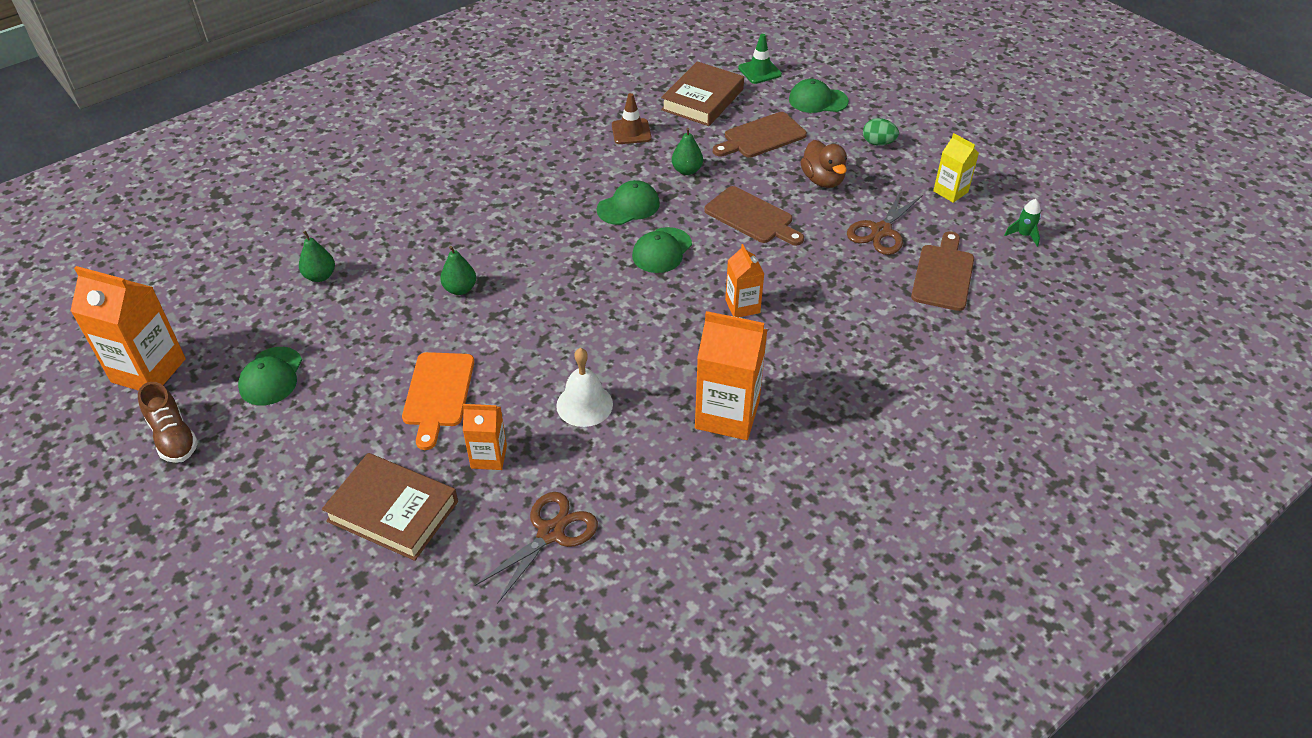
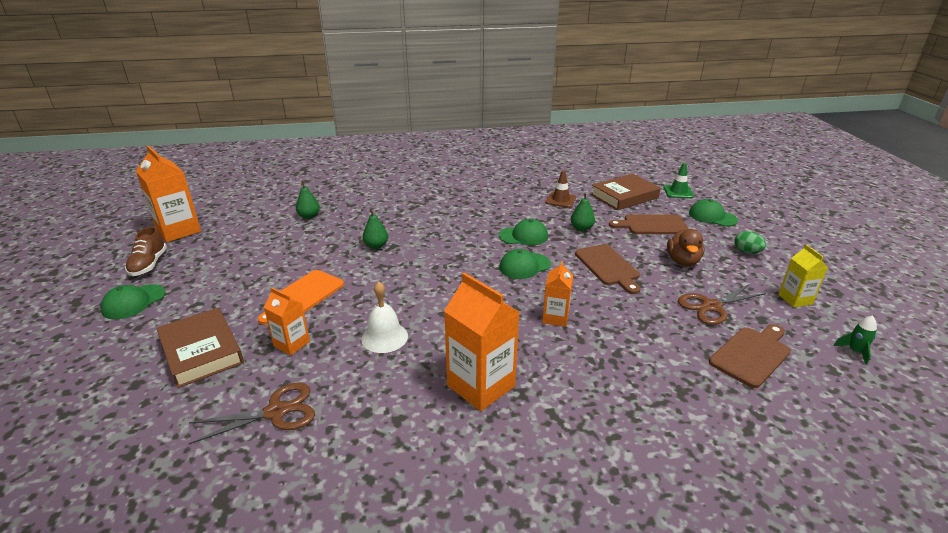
camera: 30 degrees right, 15 degrees down
green cap [238,347,302,406] -> green cap moved to [101,284,165,319]

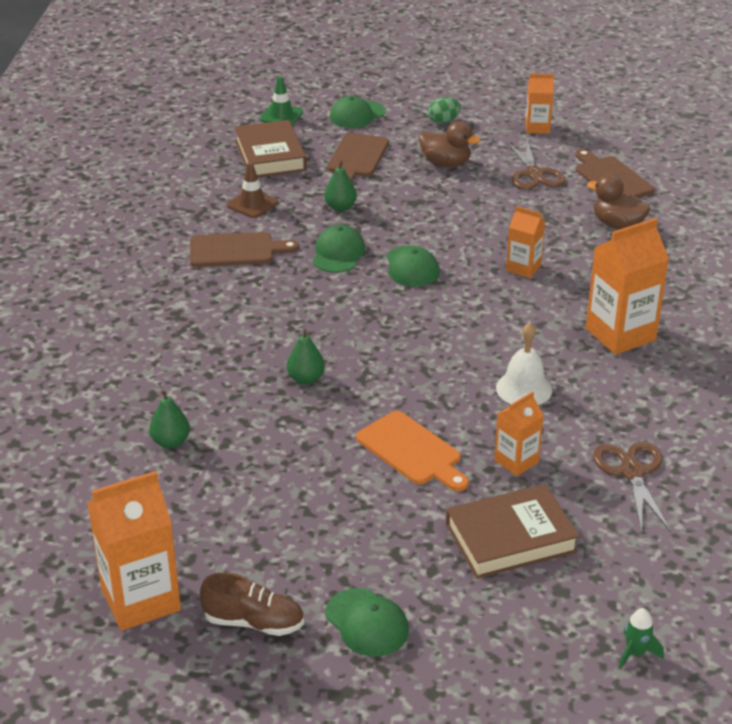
camera: 75 degrees left, 5 degrees up
brown cutting board [575,244,640,294] -> brown cutting board moved to [190,232,299,267]
yellow carton [778,244,828,307] -> orange carton [526,73,554,134]
green rocket [833,316,877,365] -> green rocket moved to [619,608,664,669]
none -> brown duck [587,174,651,230]

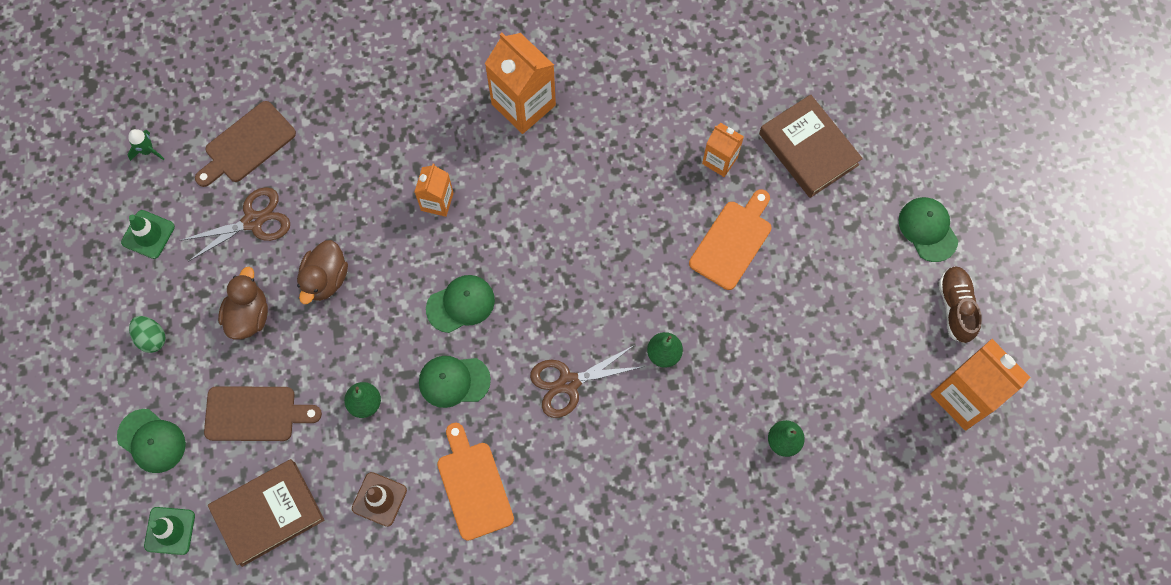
camera: 105 degrees left, 35 degrees up
brown cutting board [190,232,299,267] -> orange cutting board [437,423,514,541]
green cap [325,588,409,657] -> green cap turned 60 degrees counterclockwise [899,197,958,262]
white bell [496,322,552,405] -> none
orange carton [526,73,554,134] -> green traffic cone [121,210,175,259]
brown duck [587,174,651,230] -> brown duck moved to [297,240,348,304]
brown scissors [593,442,671,533] -> brown scissors moved to [530,345,645,418]
green rocket [619,608,664,669] -> green rocket moved to [127,129,164,161]

